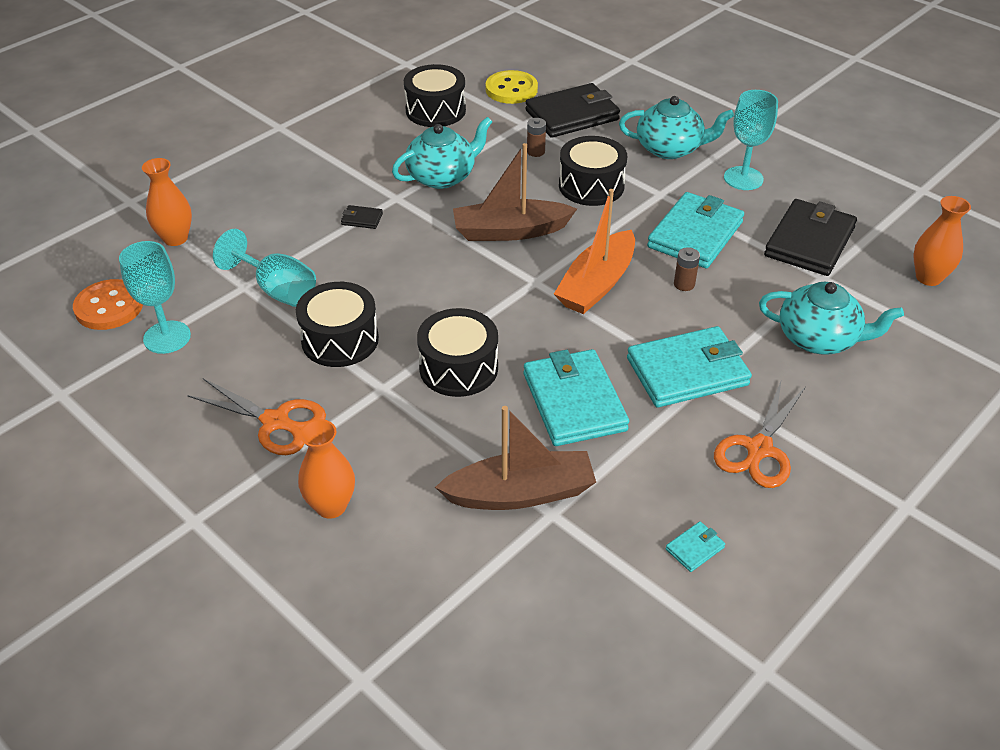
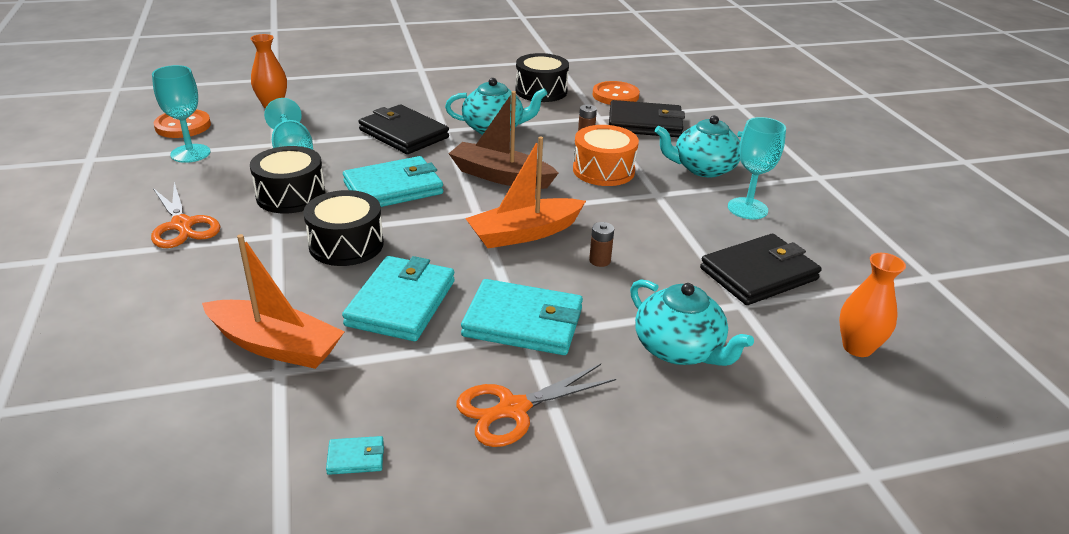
camera: 30 degrees right, 10 degrees down
orange vase [298,419,355,519] -> none
black wallet [341,205,383,229] -> black wallet [358,104,449,154], size x2.43
brown boat [435,406,596,510] -> orange boat [202,234,345,369]
yellow button [485,70,538,104] -> orange button [593,81,640,105]
black drum [559,136,627,206] -> orange drum [573,125,639,186]
turquoise teapot [619,96,734,159] -> turquoise teapot turned 135 degrees clockwise [655,115,743,177]
turquoise wallet [647,192,744,268] -> turquoise wallet moved to [343,156,443,207]

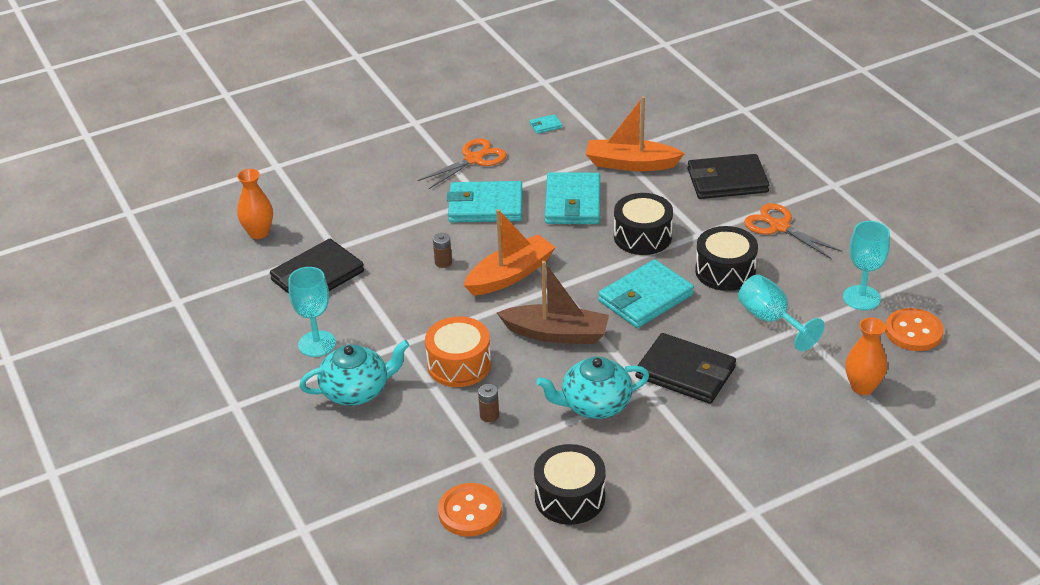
camera: 170 degrees right, 5 degrees up
black wallet [609,100,685,137] -> black wallet moved to [688,154,769,199]
turquoise teapot [630,279,754,366] -> none

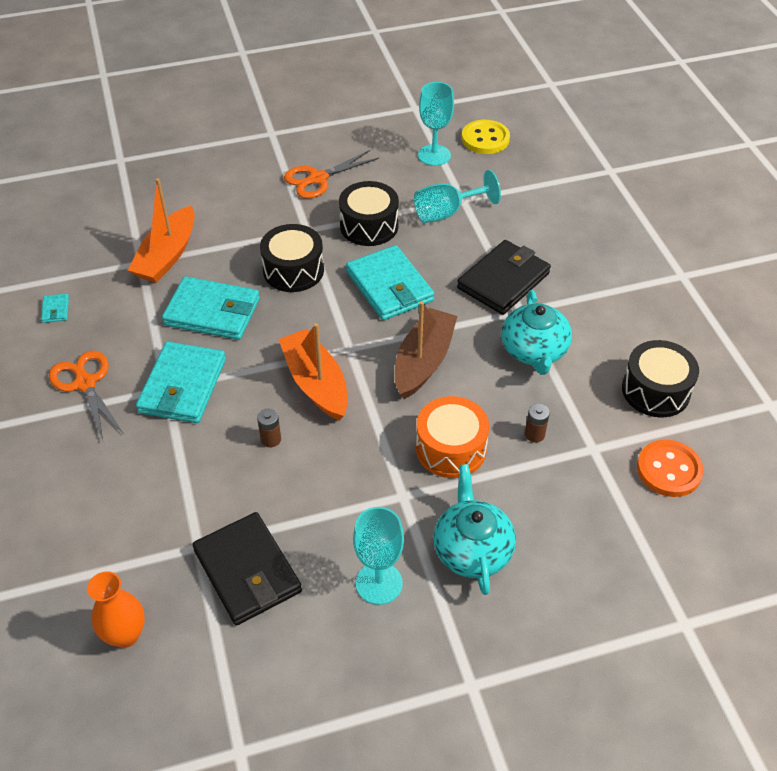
camera: 80 degrees left, 10 degrees up
black wallet [688,154,769,199] -> none
orange vase [845,318,887,395] -> none
orange button [885,308,944,351] -> yellow button [462,120,510,154]

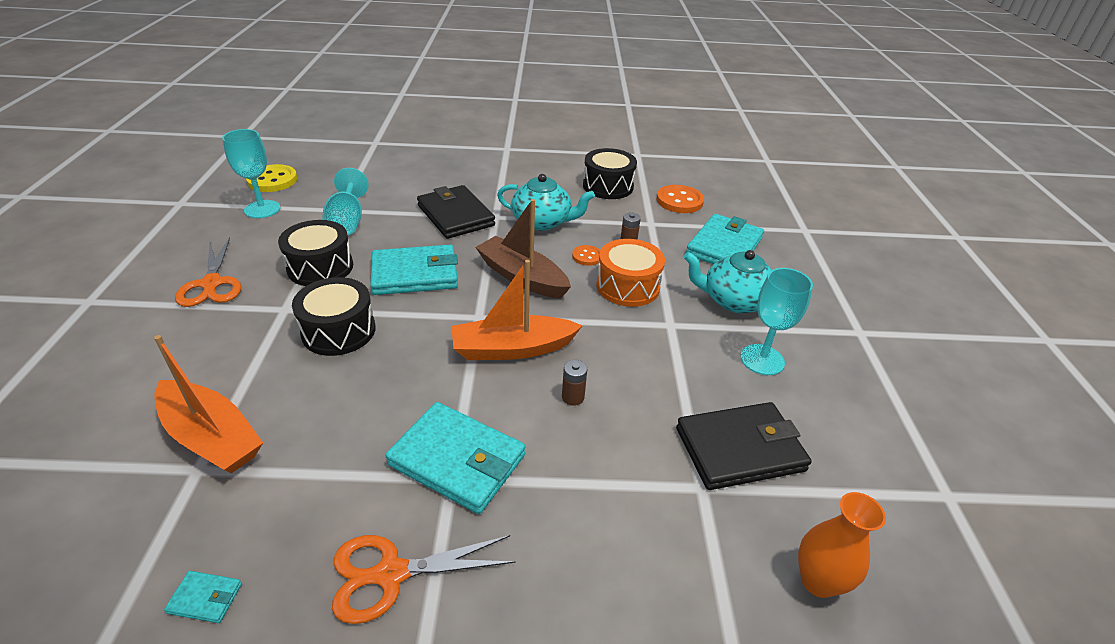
camera: 75 degrees left, 10 degrees down
turquoise wallet [162,276,260,340] -> turquoise wallet moved to [686,214,764,264]
none -> orange button [572,245,600,266]

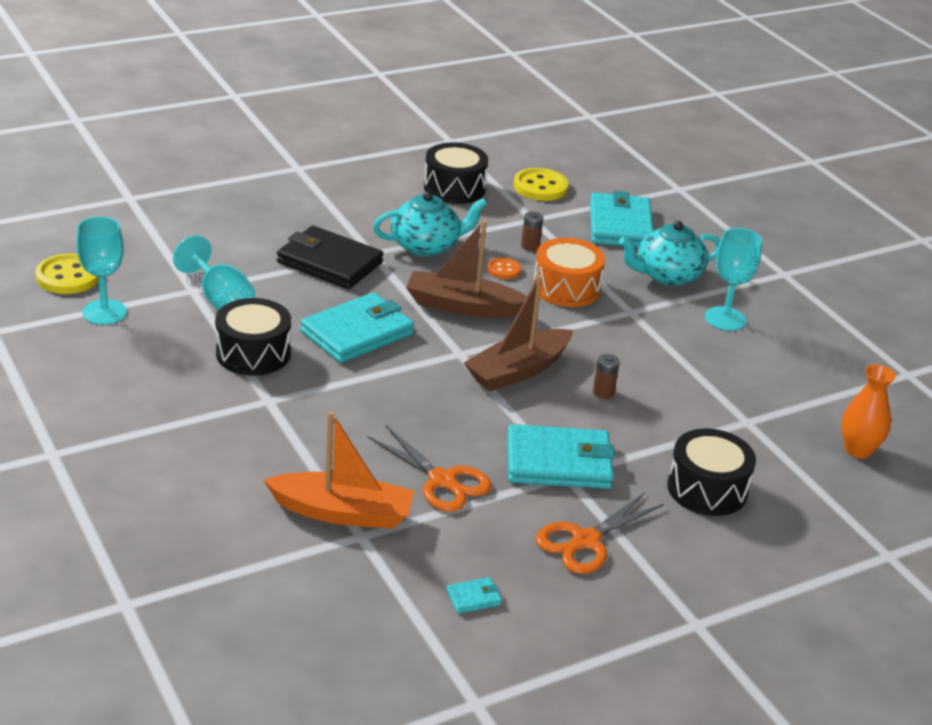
camera: 30 degrees left, 5 degrees down
orange scissors [175,237,241,307] -> orange scissors moved to [368,426,492,512]
black drum [292,277,376,356] -> black drum moved to [667,429,756,516]
orange boat [451,260,583,360] -> brown boat [464,275,573,391]
orange button [657,185,704,213] -> yellow button [514,168,568,201]
black wallet [676,402,812,490] -> none

